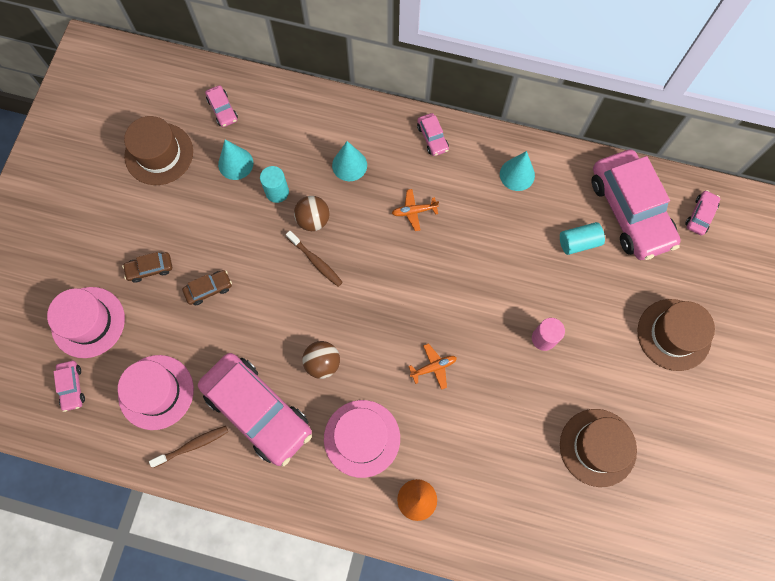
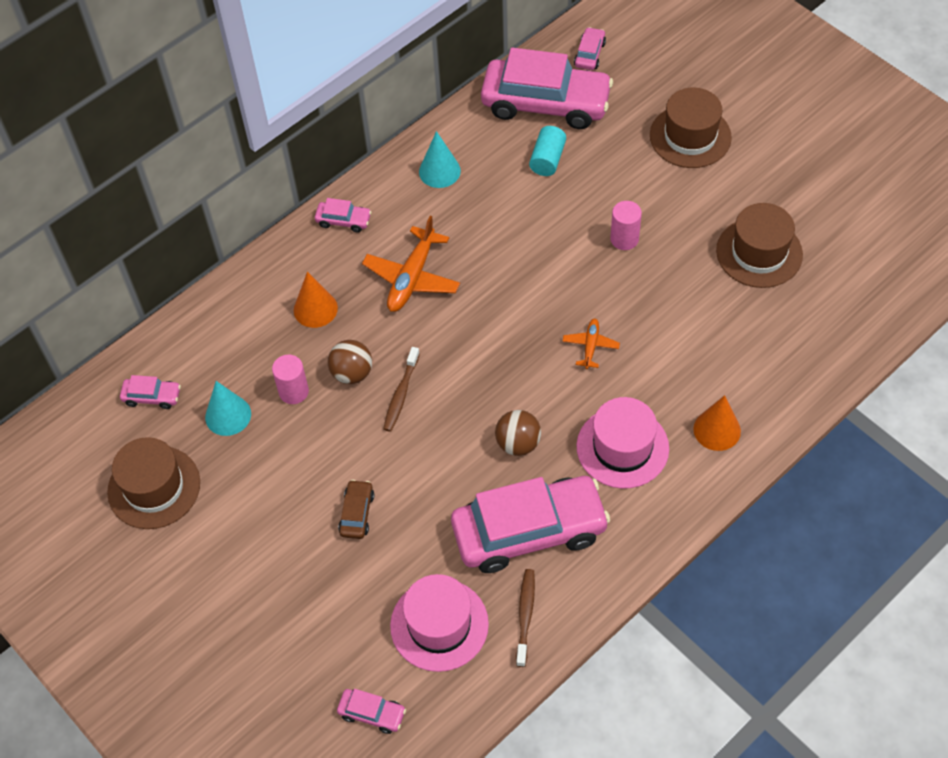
camera: 55 degrees left, 15 degrees down
pink hat [47,287,125,358] -> none
brown car [122,252,172,283] -> none
turquoise cylinder [260,166,289,203] -> pink cylinder [272,355,309,404]
brown toothbrush [286,231,343,287] -> brown toothbrush turned 120 degrees clockwise [383,347,420,432]
turquoise cone [332,141,367,181] -> orange cone [294,272,338,328]
orange plane [392,189,439,231] -> orange plane [362,216,460,312], size x1.84
pink car [685,190,720,235] -> pink car turned 45 degrees clockwise [574,27,606,70]

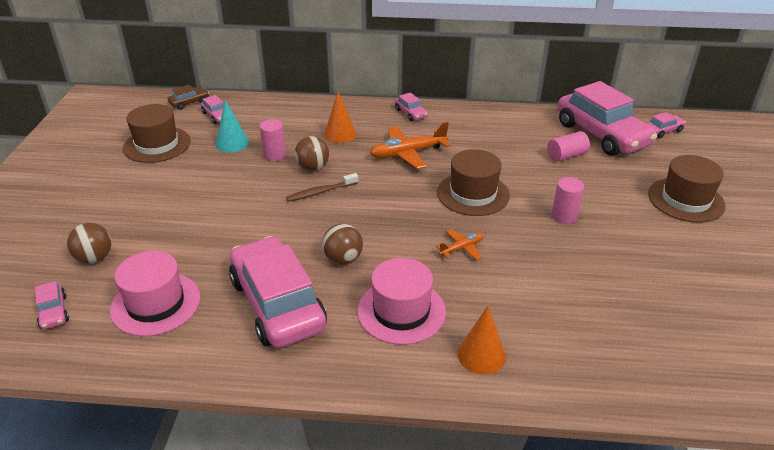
camera: 45 degrees right, 20 degrees down
brown car [338,480,374,539] -> brown car moved to [168,85,209,110]
turquoise cone [419,131,461,188] -> none
pink car [451,476,610,573] -> pink car turned 150 degrees counterclockwise [229,236,327,348]
brown toothbrush [516,569,535,667] -> none
turquoise cylinder [529,126,566,176] -> pink cylinder [547,131,590,161]
brown hat [716,203,803,288] -> brown hat moved to [437,149,510,216]
none -> brown ball [67,223,111,263]

